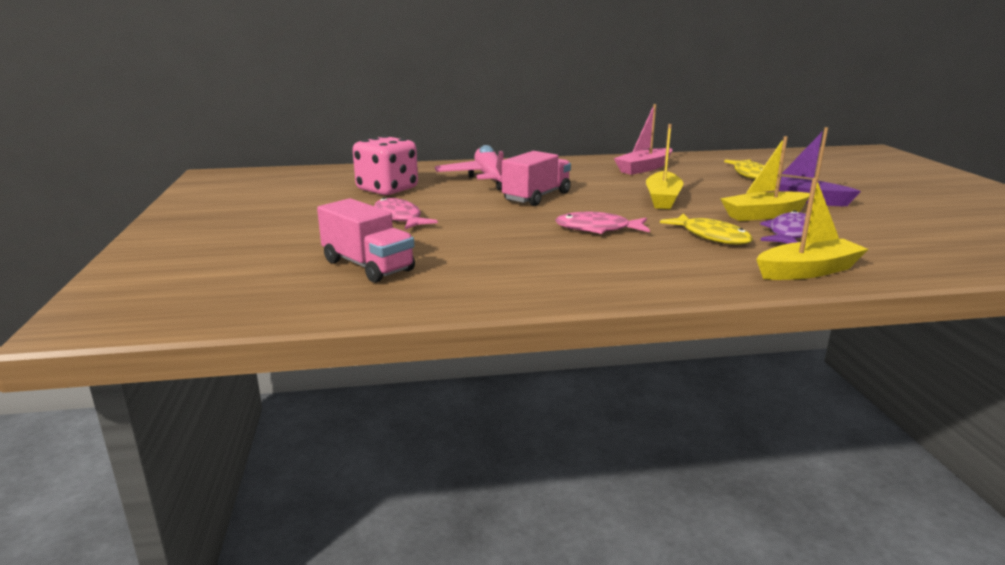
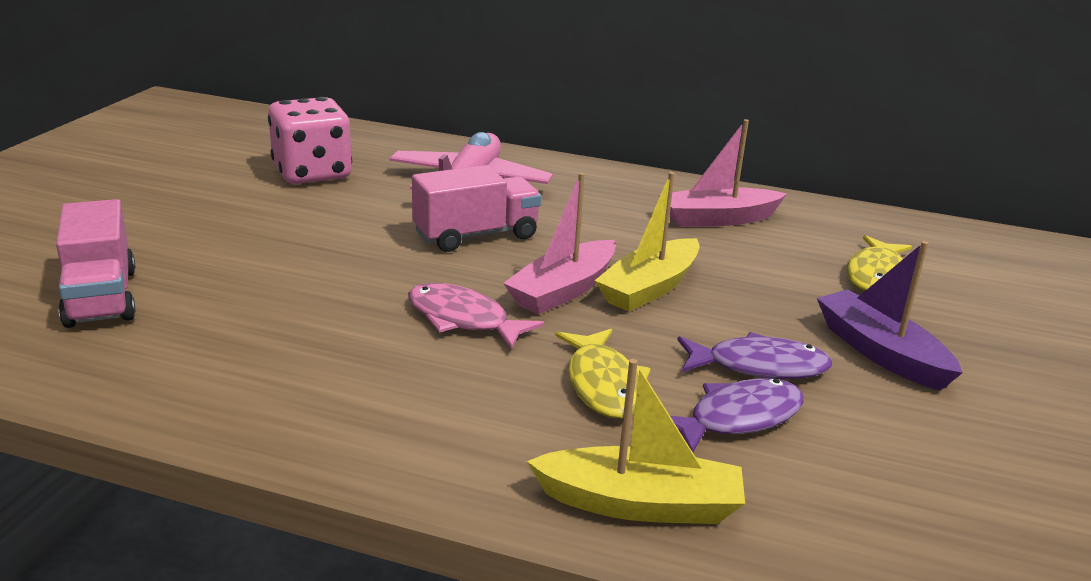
camera: 25 degrees right, 5 degrees up
pink fish [374,197,438,229] -> none
yellow boat [720,136,810,221] -> purple fish [677,332,832,379]
none -> pink boat [503,173,616,314]

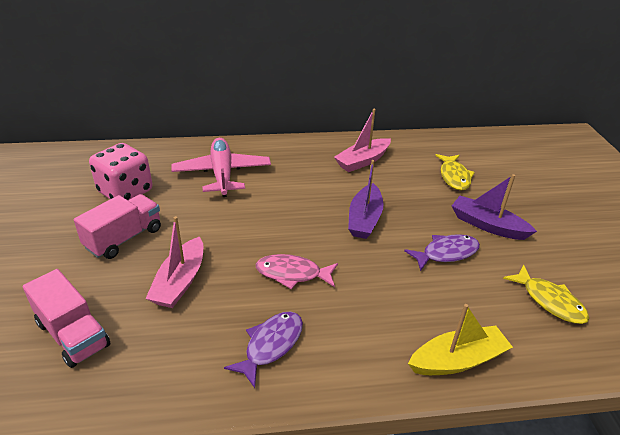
camera: 25 degrees left, 10 degrees up
pink truck [412,165,541,252] -> pink truck moved to [74,194,161,259]
pink boat [503,173,616,314] -> pink boat moved to [145,216,203,308]
yellow fish [555,329,651,419] -> yellow fish moved to [503,265,589,324]
yellow boat [594,172,700,312] -> purple boat [348,160,383,239]
purple fish [670,378,804,452] -> purple fish moved to [224,312,303,388]

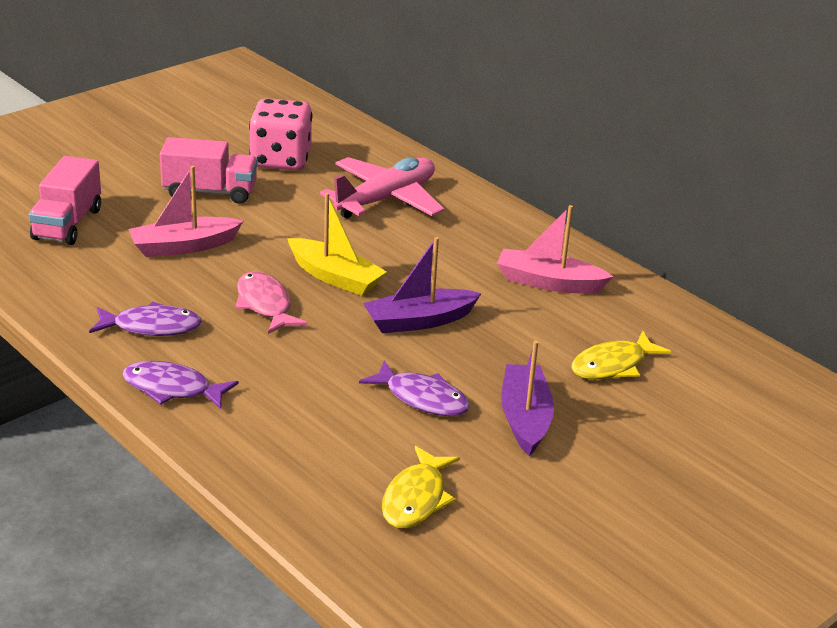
camera: 55 degrees right, 5 degrees down
yellow boat [408,304,513,375] -> yellow boat moved to [287,193,387,296]
none -> purple fish [122,361,239,409]

